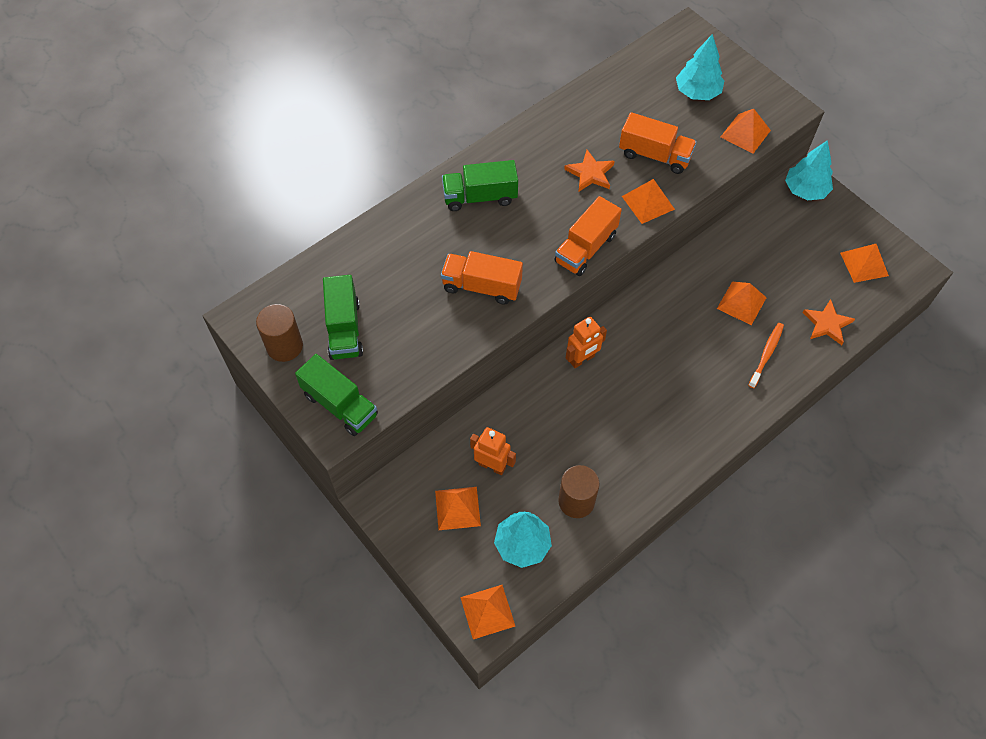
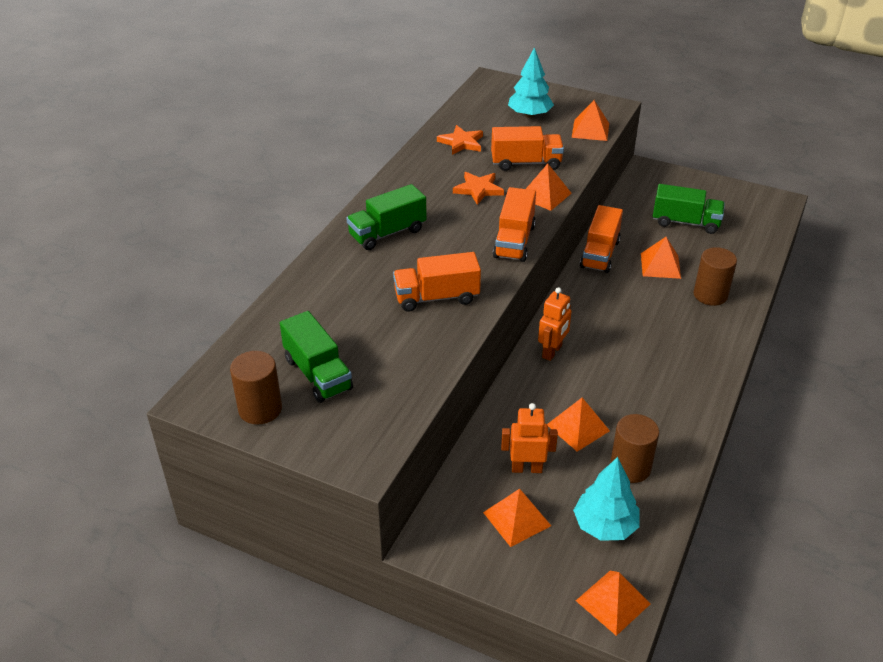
camera: 25 degrees left, 20 degrees down
green truck [295,354,378,436] -> green truck moved to [653,184,725,234]
orange toothbrush [748,323,784,388] -> brown cylinder [694,247,737,306]
turquoise tree [785,140,833,200] -> none
orange star [802,299,855,345] -> orange star moved to [437,125,483,155]
orange pyramid [840,244,889,283] -> orange pyramid moved to [547,398,610,452]
none -> orange truck [580,205,623,273]

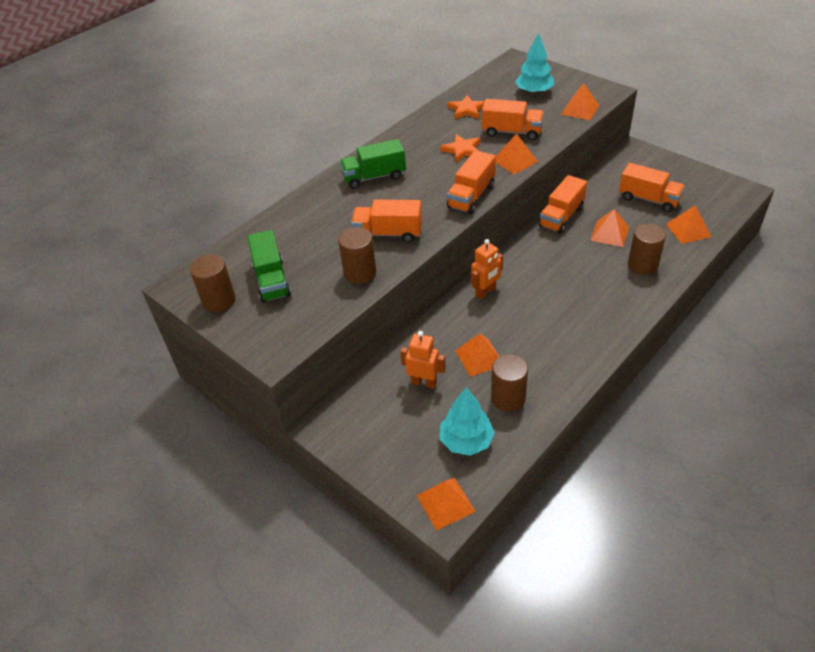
camera: 20 degrees right, 5 degrees up
orange pyramid [483,489,551,547] -> orange pyramid moved to [666,205,712,244]
green truck [653,184,725,234] -> orange truck [619,163,685,212]
none -> brown cylinder [338,227,376,284]

